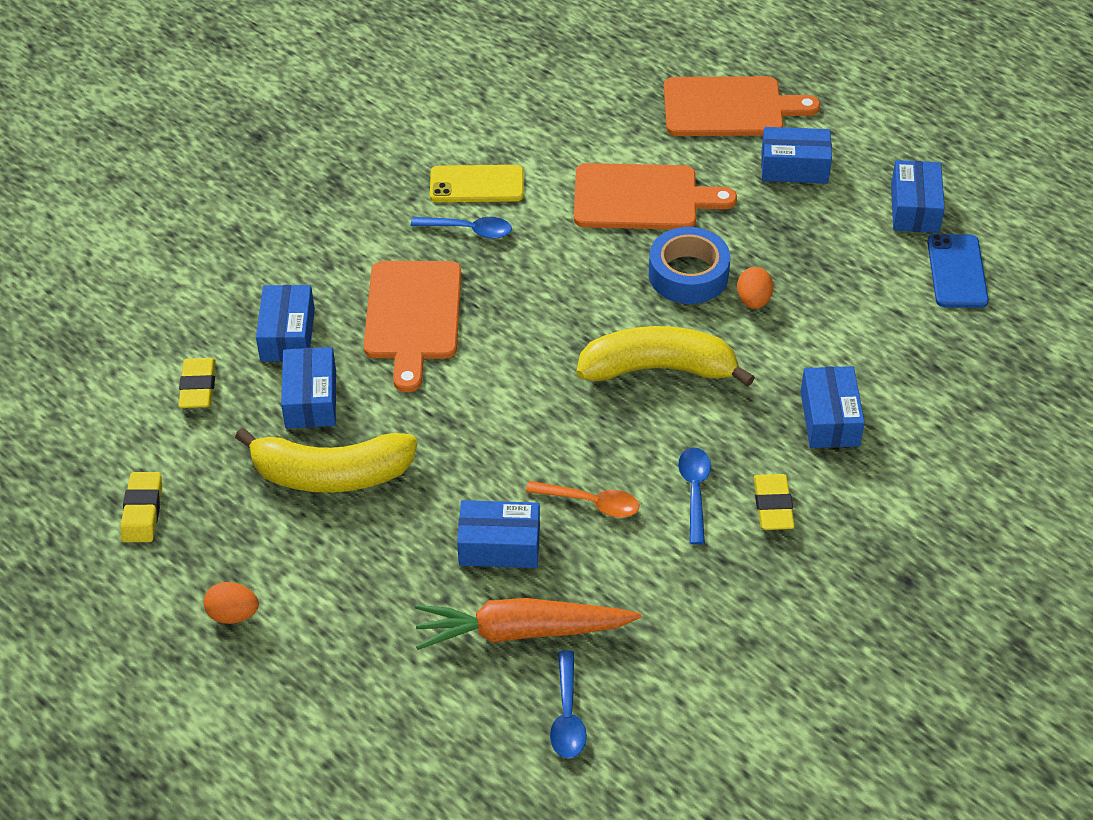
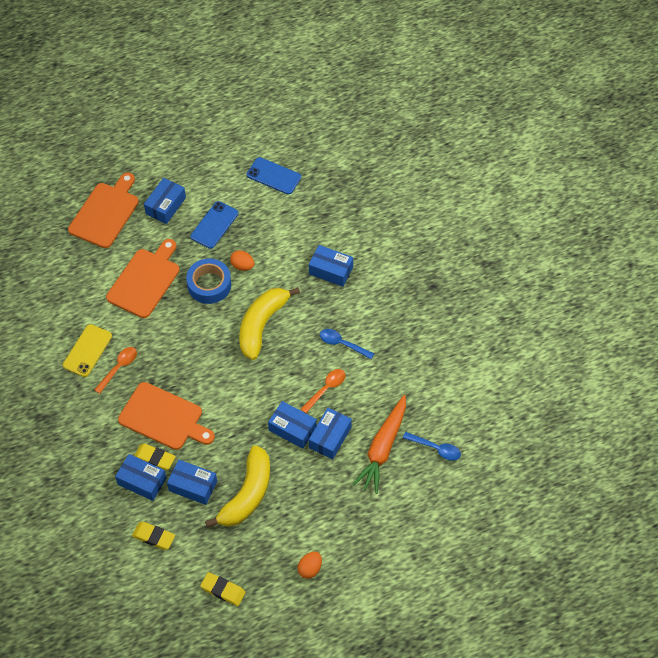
camera: 65 degrees left, 10 degrees up
blue spoon [411,217,512,239] -> orange spoon [94,347,137,394]
yellow eraser [754,474,795,530] -> yellow eraser moved to [134,444,176,470]
blue box [891,160,945,233] -> blue box moved to [268,401,317,449]
none -> blue phone [190,201,238,249]

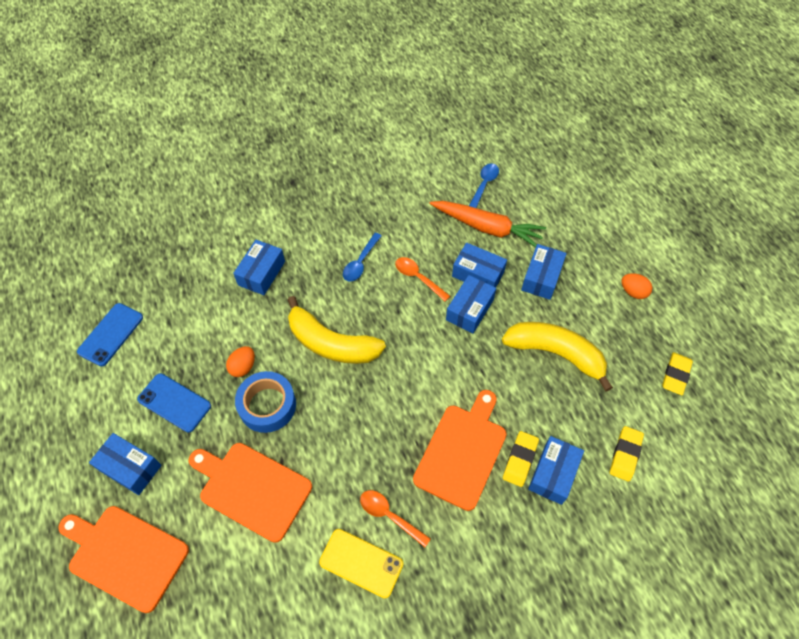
camera: 90 degrees left, 0 degrees up
blue box [167,459,217,505] -> blue box moved to [521,244,567,300]

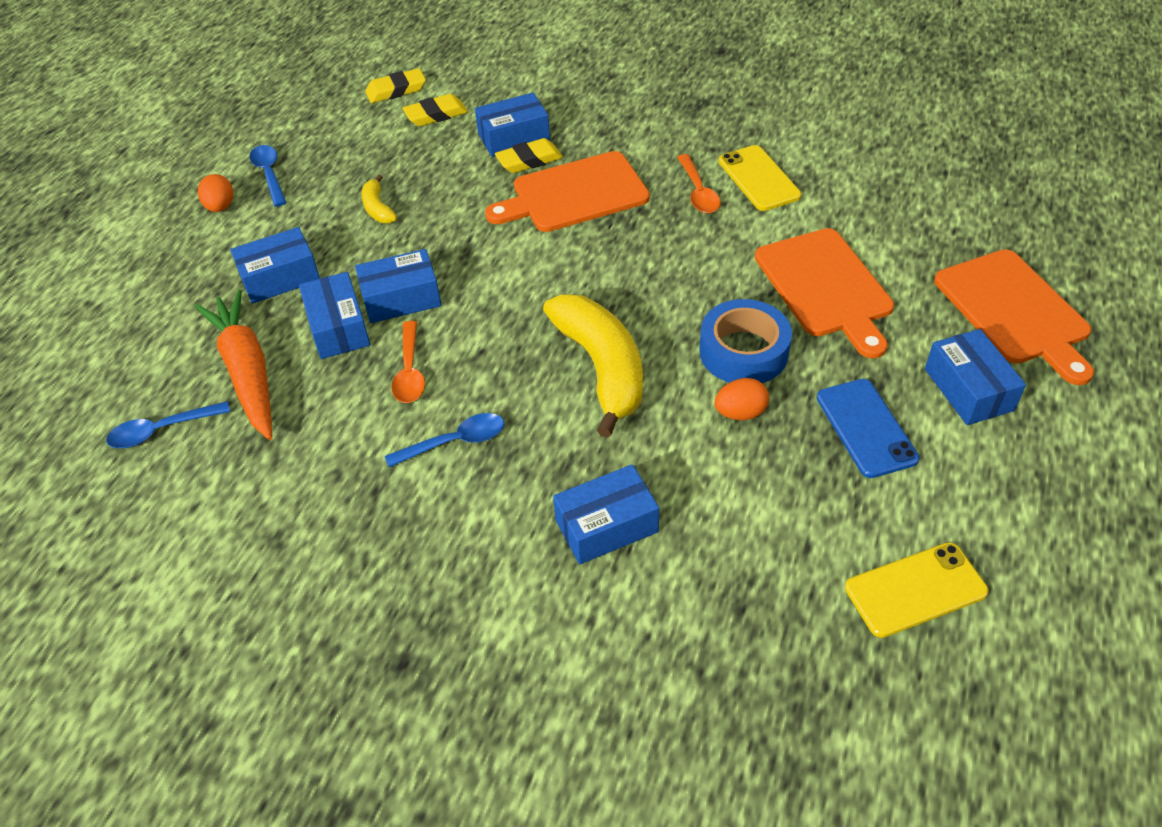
camera: 135 degrees left, 10 degrees down
blue phone [77,303,143,366] -> yellow phone [845,542,988,638]
yellow banana [502,322,613,391] -> yellow banana [361,175,397,223], size x0.46
yellow eraser [662,352,693,395] -> yellow eraser moved to [365,68,426,103]
none -> blue spoon [249,145,287,207]

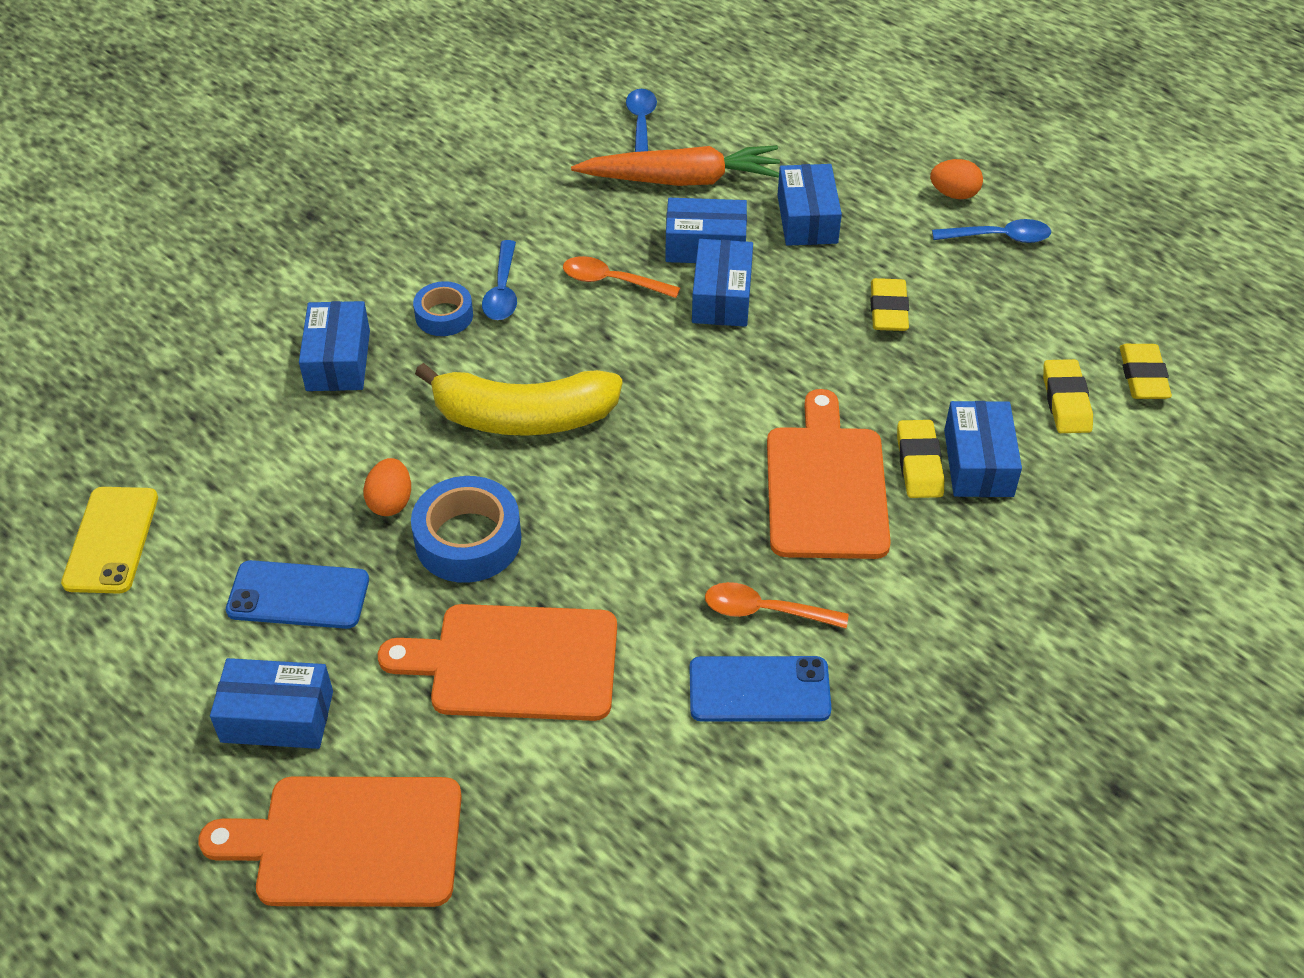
camera: 110 degrees right, 0 degrees up
yellow banana [361,175,397,223] -> yellow eraser [870,278,909,331]
yellow phone [718,145,802,211] -> blue phone [690,656,832,722]
none -> blue tape [413,281,473,336]

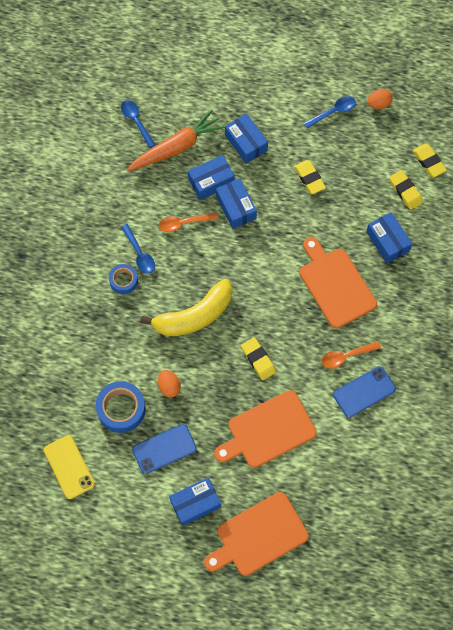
camera: 30 degrees left, 20 degrees up
blue box [299,301,370,391] -> none
blue tape [411,476,521,583] -> blue tape moved to [96,381,146,433]
yellow eraser [897,420,944,498] -> yellow eraser moved to [241,337,276,380]
orange egg [930,159,983,199] -> orange egg moved to [367,89,392,109]

